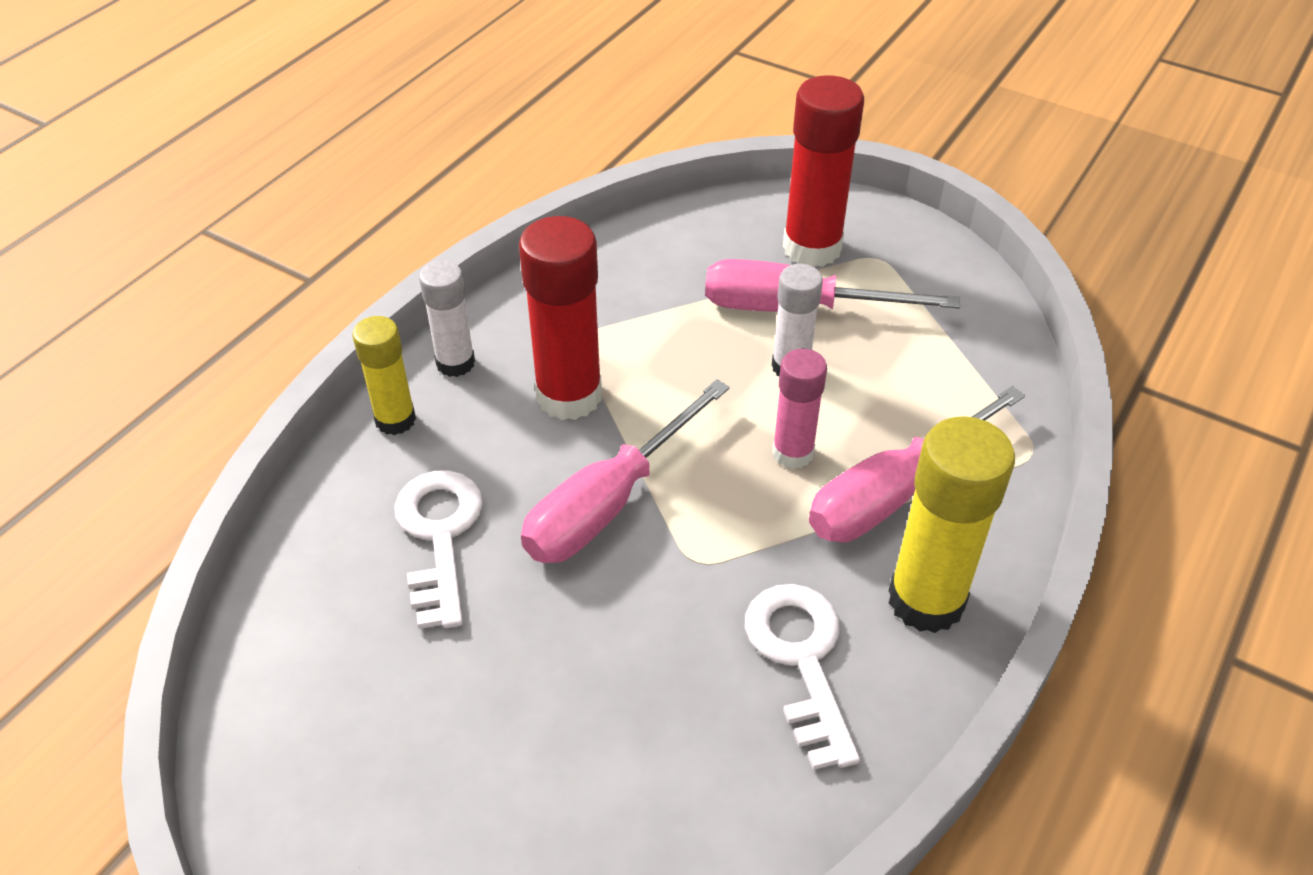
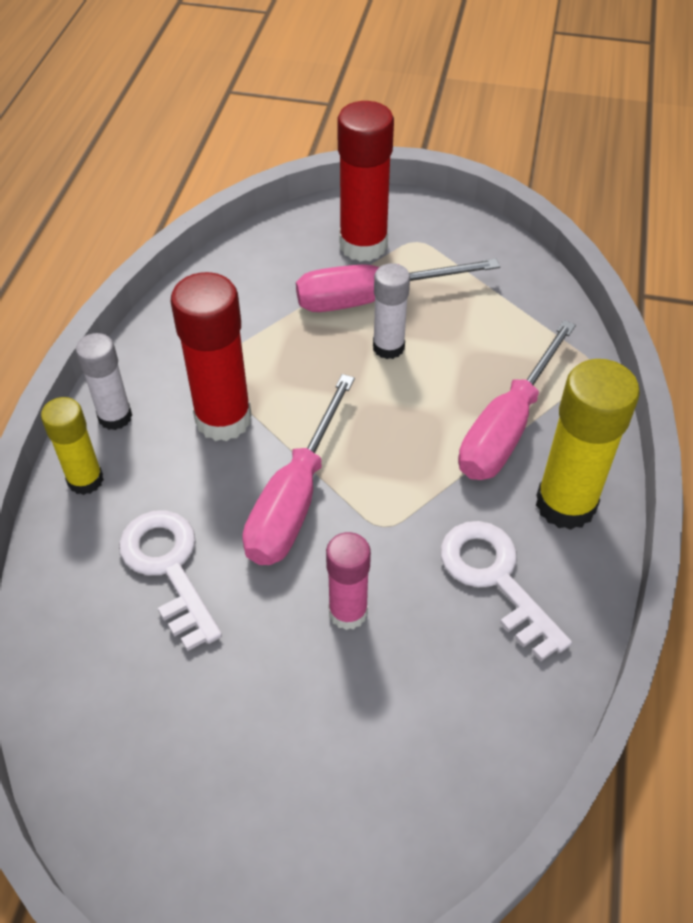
camera: 20 degrees left, 5 degrees up
pink glue stick [772,349,827,469] -> pink glue stick moved to [326,532,371,630]

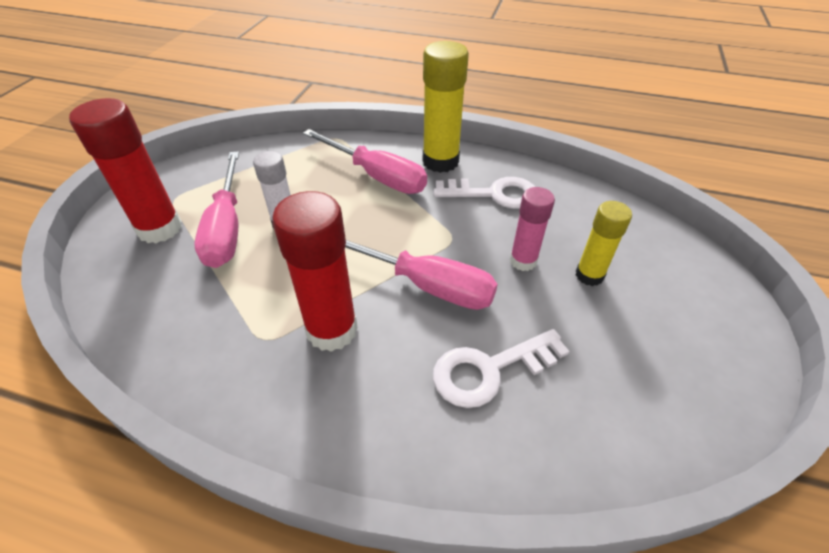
camera: 85 degrees left, 5 degrees down
yellow glue stick [41,397,104,495] -> yellow glue stick moved to [576,201,632,286]
white glue stick [76,333,132,430] -> none
white key [440,521,572,661] -> white key turned 150 degrees counterclockwise [433,177,535,209]

